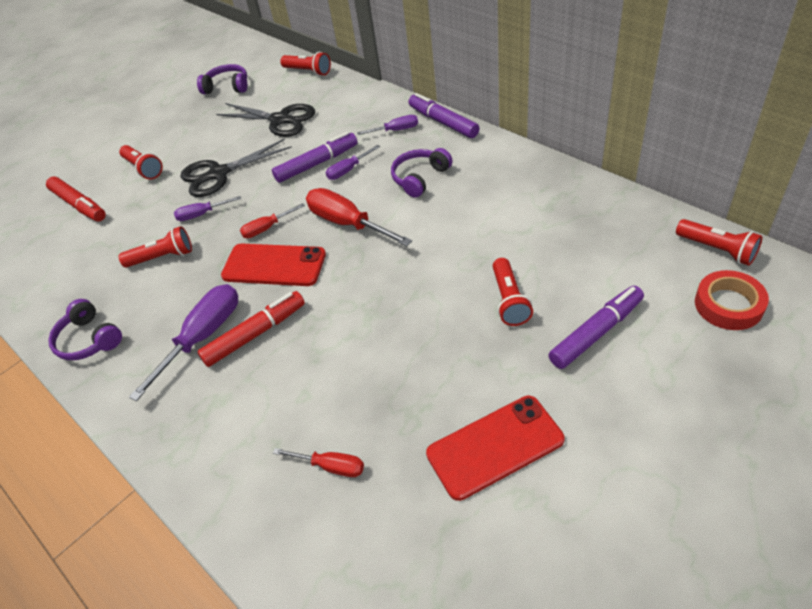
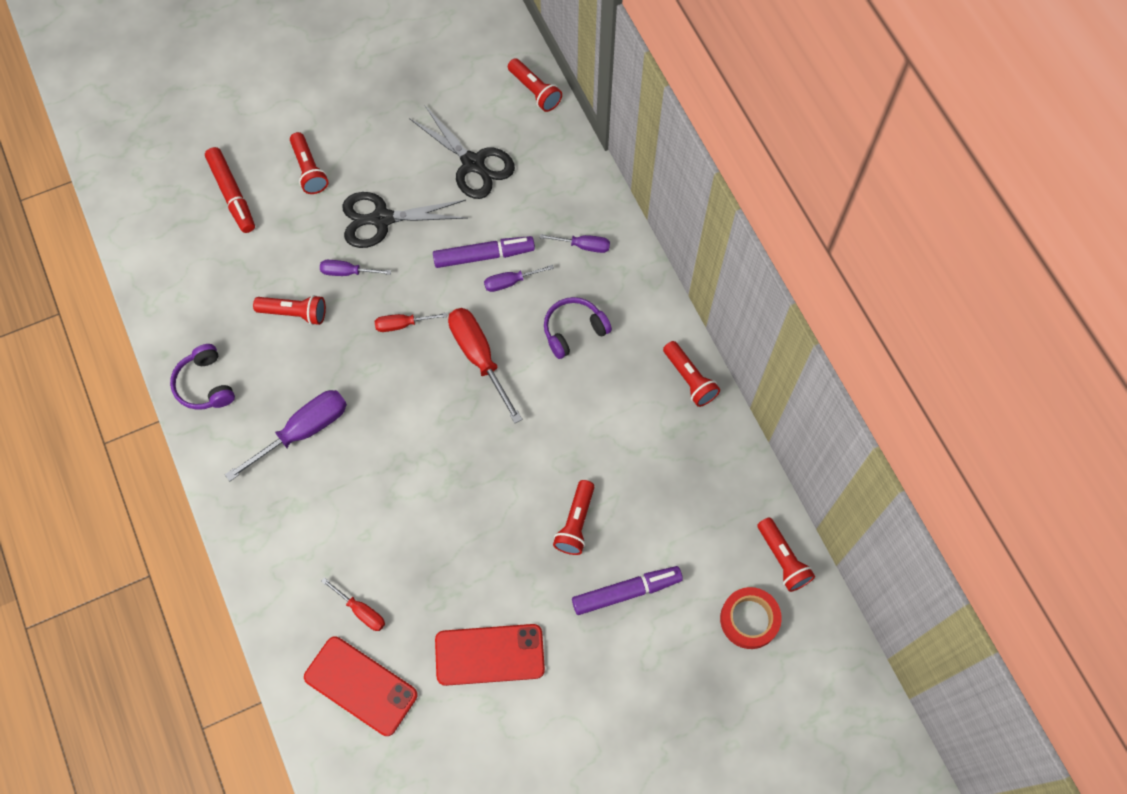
camera: 15 degrees right, 20 degrees up
purple headphones [197,64,247,94] -> none
red marker [197,291,305,367] -> none
red phone [221,244,326,286] -> red phone moved to [304,637,418,736]
purple marker [409,93,479,138] -> none
none -> red flashlight [663,341,720,407]

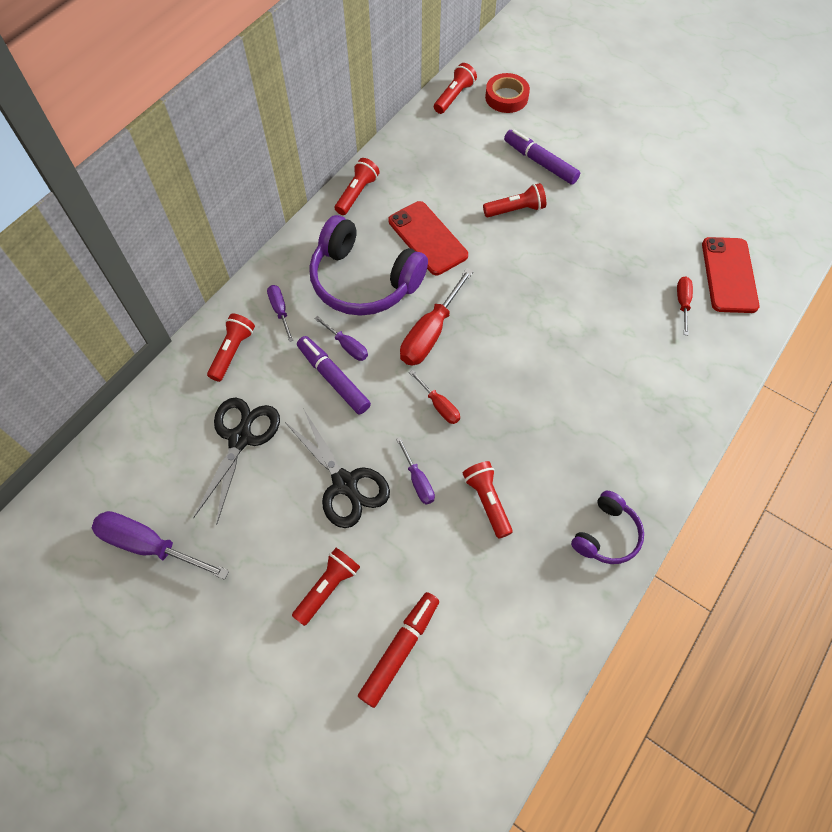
camera: 120 degrees left, 5 degrees down
purple screwdriver [225,390,347,481] -> purple screwdriver moved to [92,511,229,580]
red phone [435,624,545,686] -> red phone moved to [388,201,468,275]
red flashlight [508,58,562,112] -> red flashlight moved to [207,314,255,382]
purple headphones [544,297,612,359] -> purple headphones [309,215,428,316], size x1.87

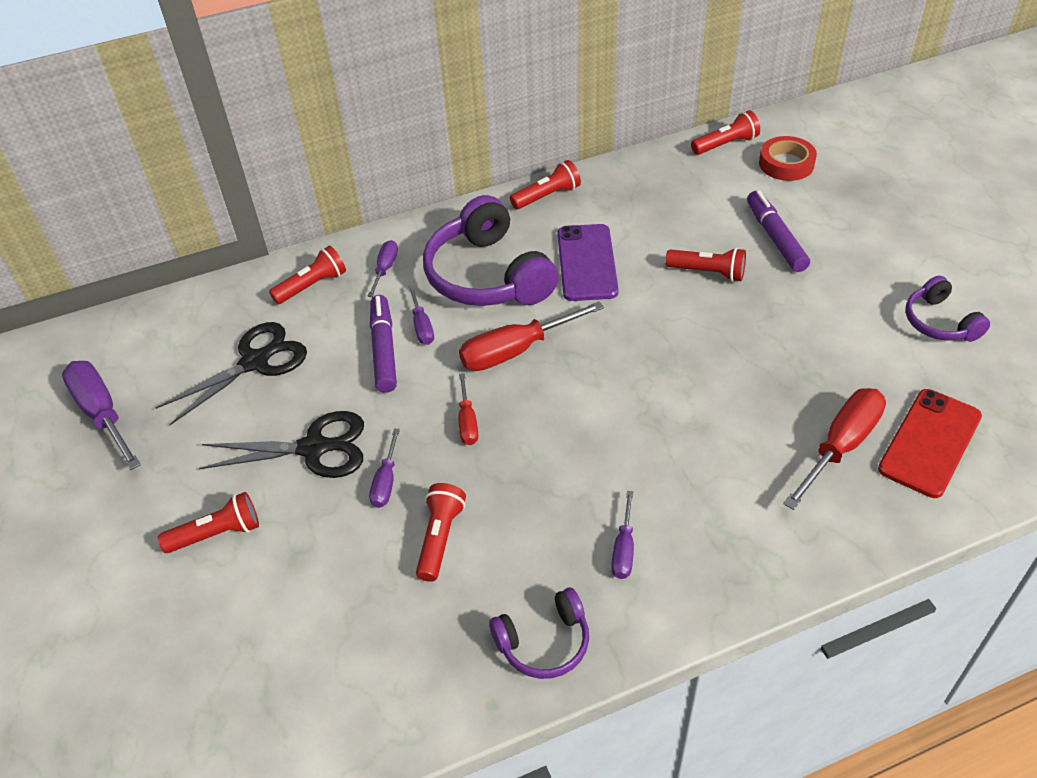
camera: 35 degrees right, 15 degrees down
black scissors [285,410,390,528] -> black scissors turned 90 degrees counterclockwise [199,411,364,478]
red marker [358,592,439,708] -> none
red phone [388,201,468,275] -> purple phone [557,224,619,301]
red screwdriver [677,276,693,335] -> red screwdriver [783,388,886,510], size x1.83
none -> purple screwdriver [611,491,634,579]
none -> purple headphones [906,276,990,342]

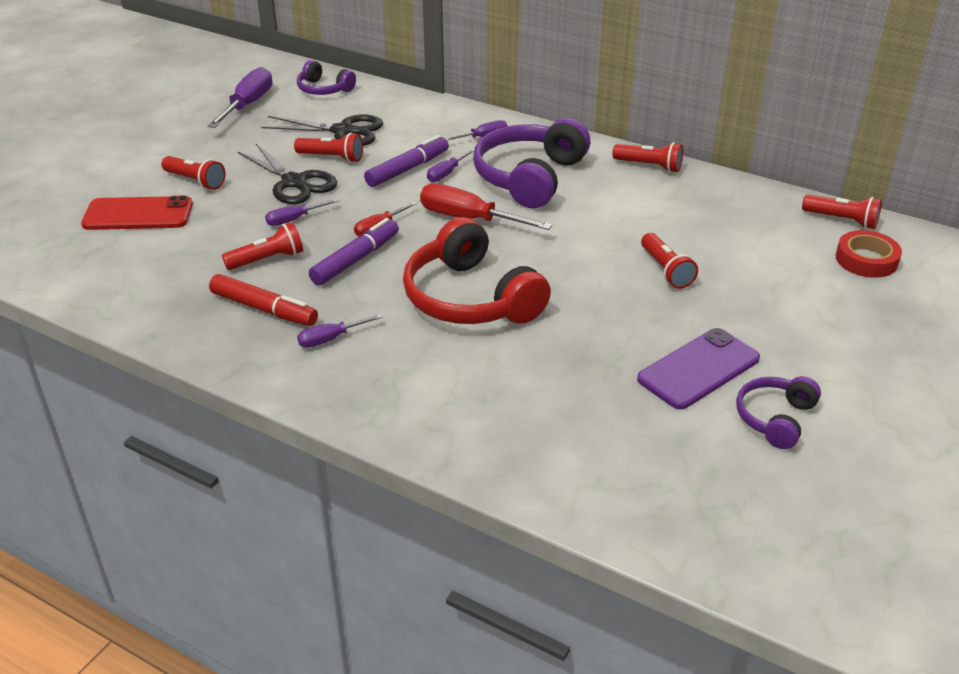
camera: 50 degrees right, 10 degrees down
red flashlight [269,246,346,304] -> red flashlight moved to [294,133,363,163]
purple headphones [489,588,589,679] -> purple headphones moved to [297,60,356,95]
purple phone [557,224,619,301] -> purple phone moved to [637,328,760,409]
purple marker [747,191,810,272] -> purple marker moved to [309,218,399,285]
red screwdriver [783,388,886,510] -> none
red phone [878,389,982,498] -> red phone moved to [81,196,193,230]
none -> red marker [209,274,318,326]
none -> red headphones [403,217,551,324]

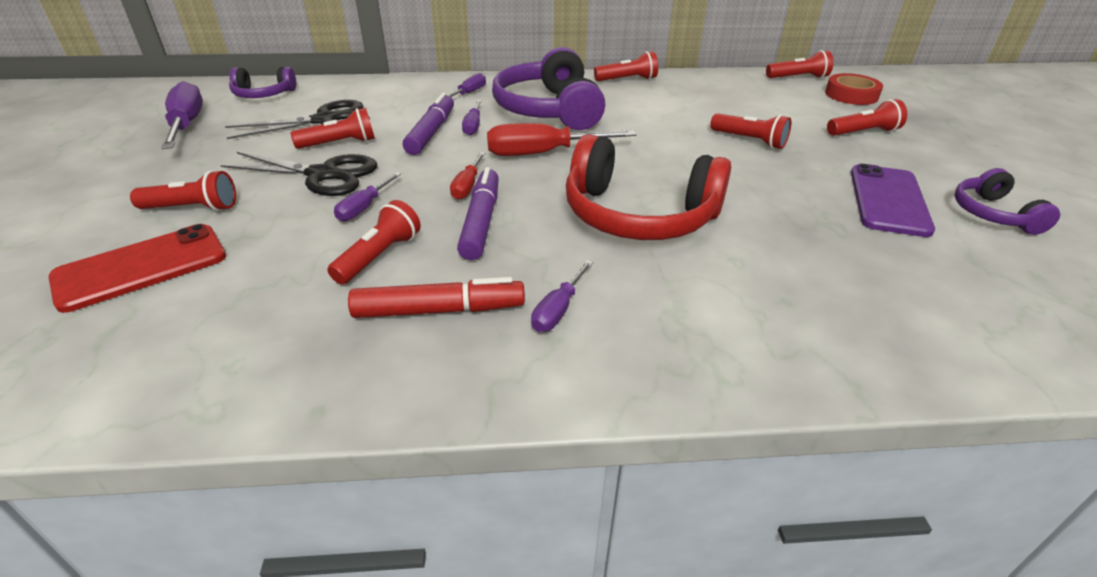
camera: 35 degrees left, 0 degrees up
none -> red flashlight [827,99,907,136]

